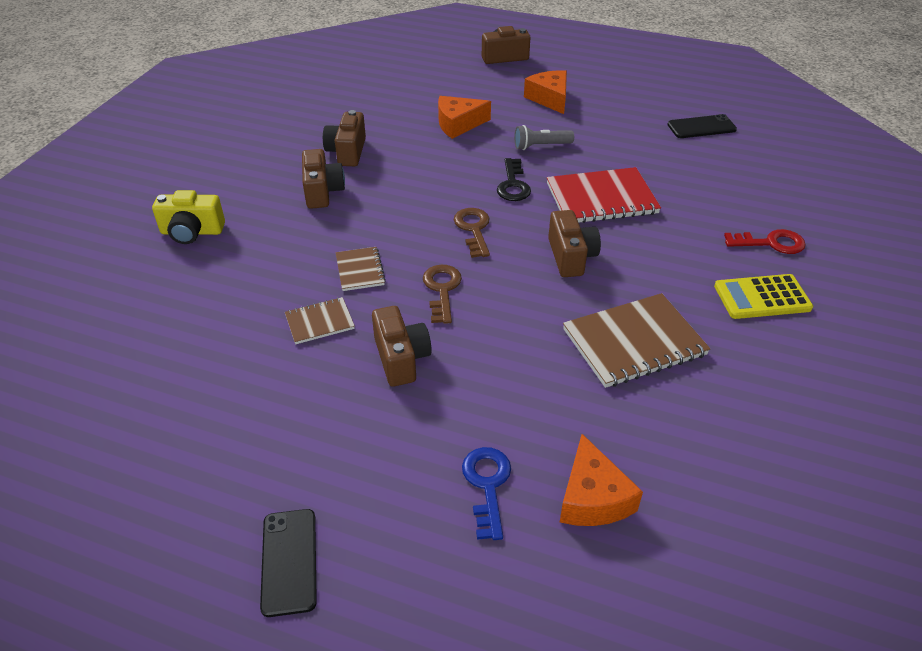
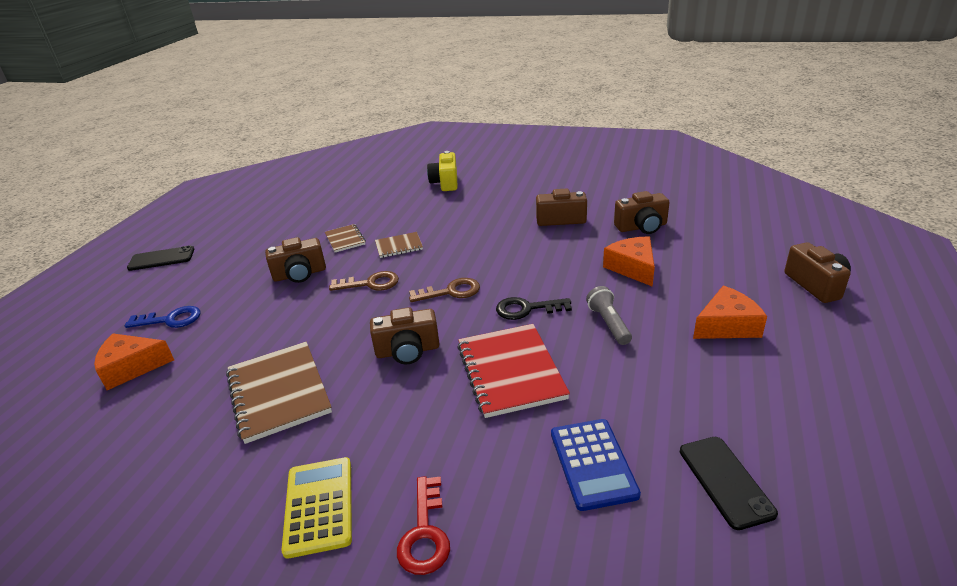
camera: 90 degrees right, 10 degrees down
brown camera [302,149,345,209] -> brown camera moved to [614,191,669,234]
none -> blue calculator [551,419,641,511]

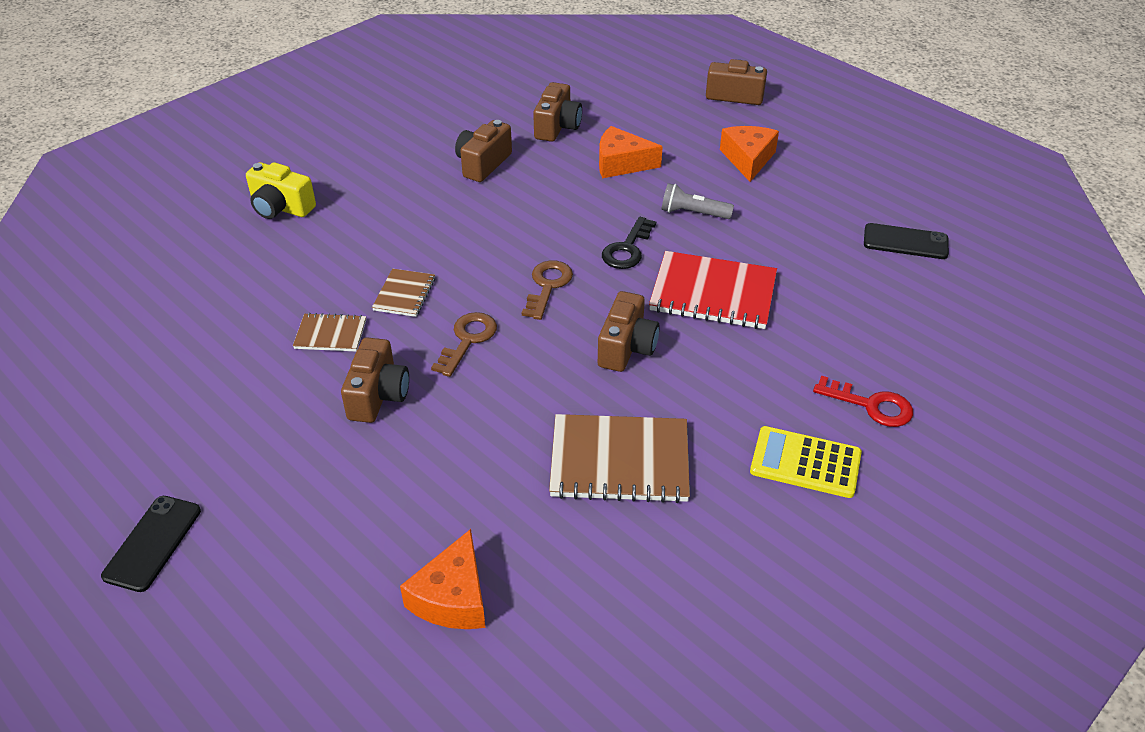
camera: 65 degrees left, 10 degrees up
blue key [124,306,200,328] -> none
blue calculator [551,419,641,511] -> none

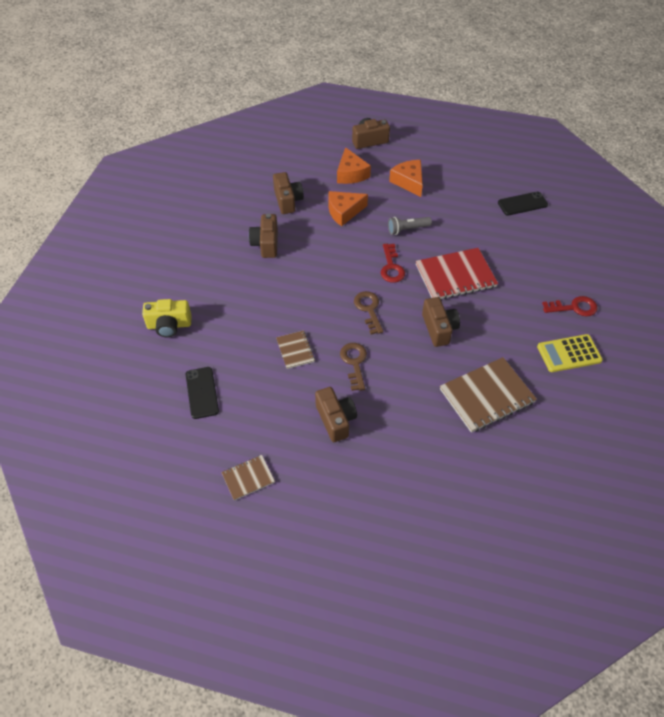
camera: 30 degrees left, 10 degrees up
black phone [101,496,201,592] -> black phone moved to [186,367,219,419]
brown notebook [293,313,366,352] -> brown notebook moved to [221,455,275,501]
orange cheese [400,529,486,629] -> orange cheese moved to [337,147,371,184]
black key [602,217,656,269] -> red key [381,244,405,283]

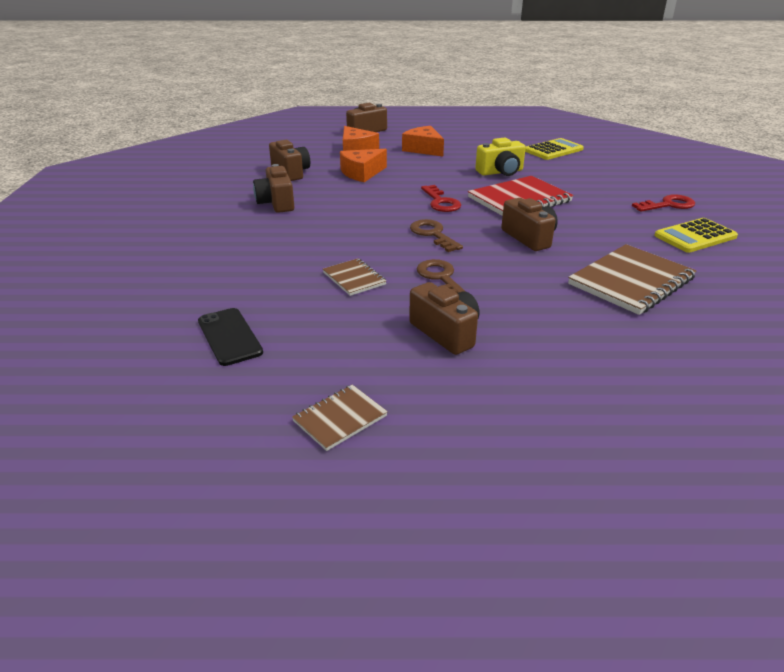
camera: 15 degrees left, 20 degrees down
yellow camera [142,299,192,337] -> yellow camera moved to [475,138,526,176]
grey flashlight [388,217,432,235] -> none
black phone [498,191,548,216] -> yellow calculator [525,138,584,160]

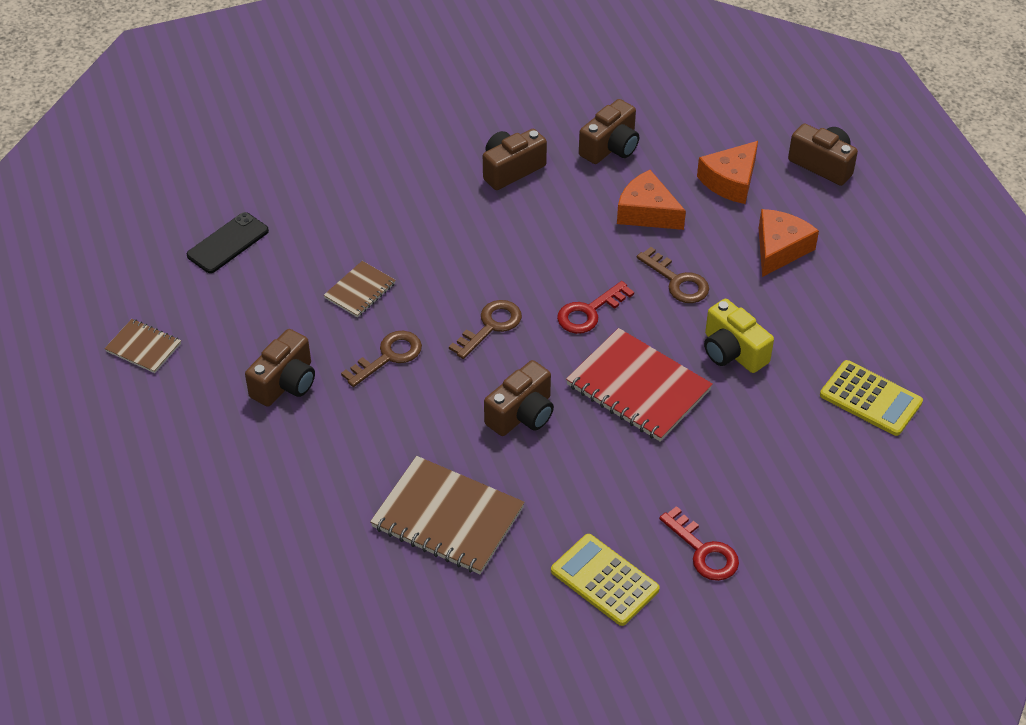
camera: 70 degrees right, 15 degrees up
none -> brown key [637,247,709,303]

